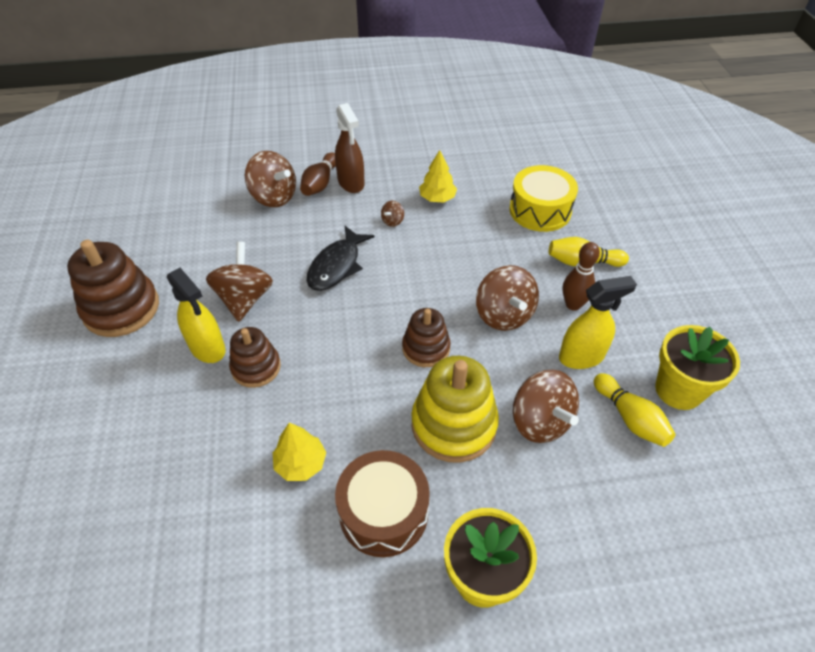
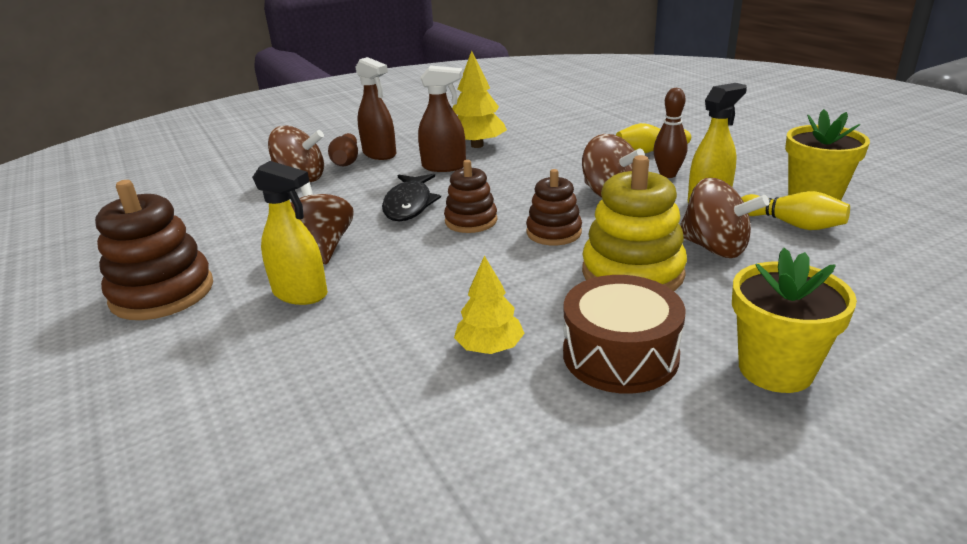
camera: 20 degrees left, 20 degrees down
brown stacking toy [229,327,281,388] -> brown stacking toy moved to [444,160,497,233]
brown spinning top [381,201,404,227] -> brown spray bottle [418,65,466,172]
yellow tree [419,150,457,202] -> yellow tree [452,51,507,148], size x1.50
yellow drum [509,165,578,232] -> none

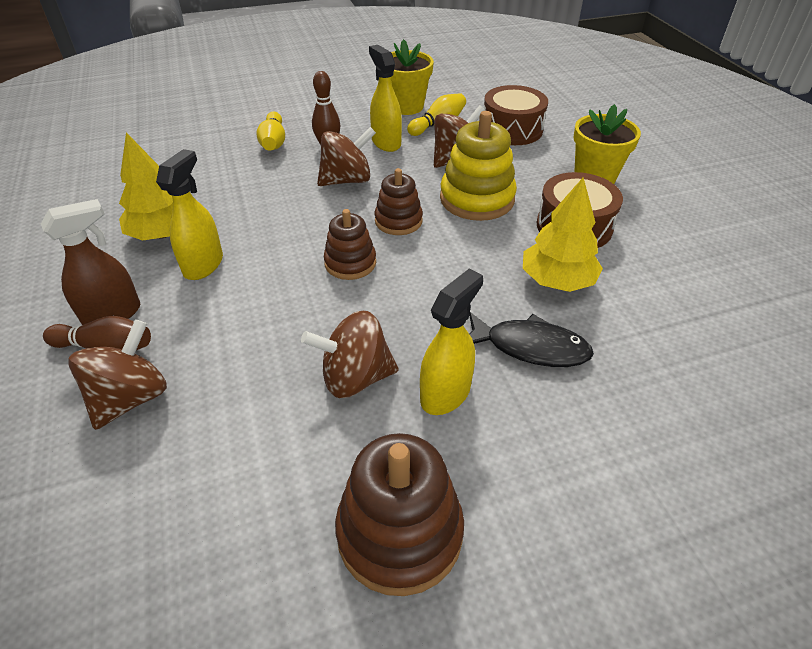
camera: 80 degrees left, 15 degrees up
black fish [382,174,441,221] -> black fish moved to [469,312,594,367]
brown spray bottle [418,65,466,172] -> yellow spray bottle [156,149,223,280]
yellow tree [454,255,525,354] -> yellow tree [523,177,603,292], size x1.50
none -> brown drum [484,85,548,145]

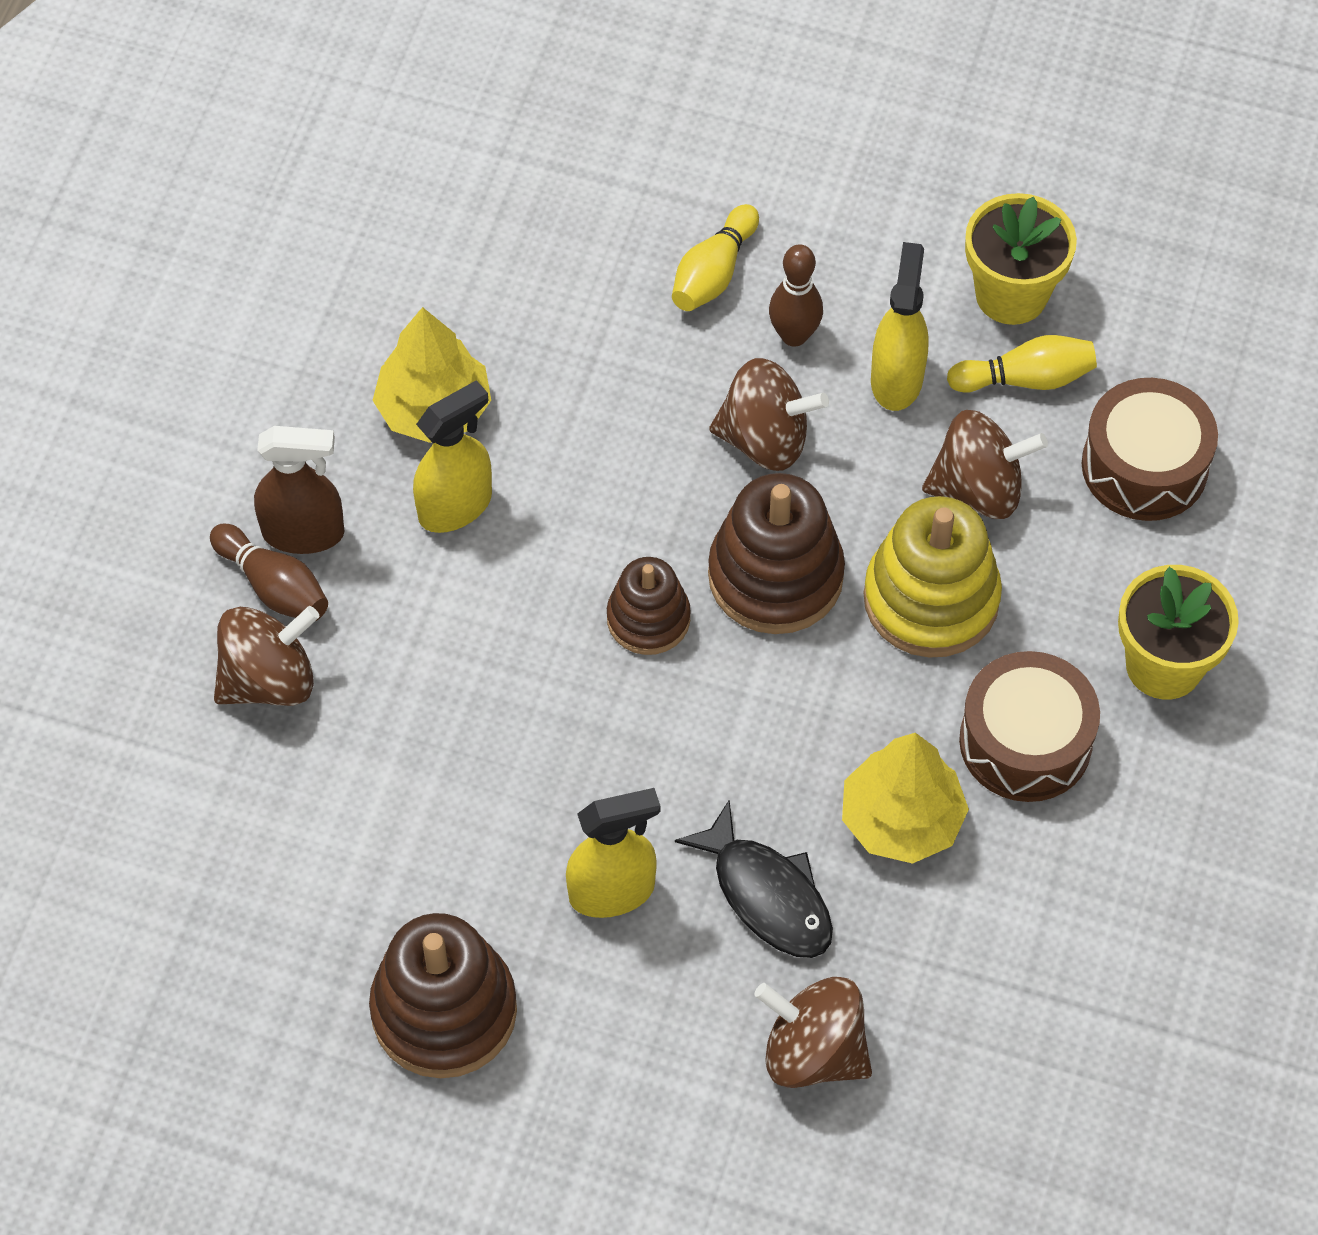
camera: 35 degrees right, 15 degrees up
brown spinning top [301,311,399,398] -> brown spinning top moved to [754,977,872,1088]
brown stacking toy [375,168,423,235] -> brown stacking toy [708,473,845,634], size x1.63

